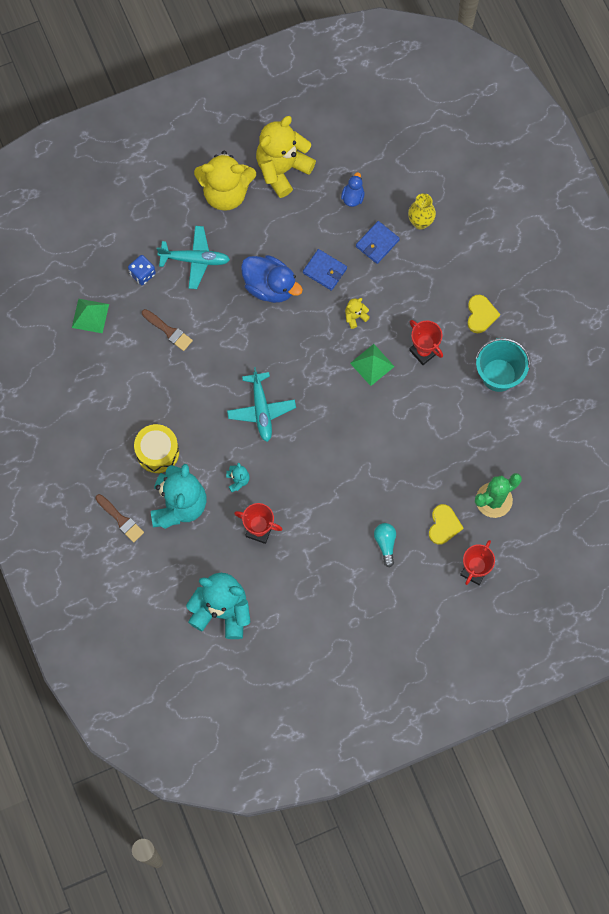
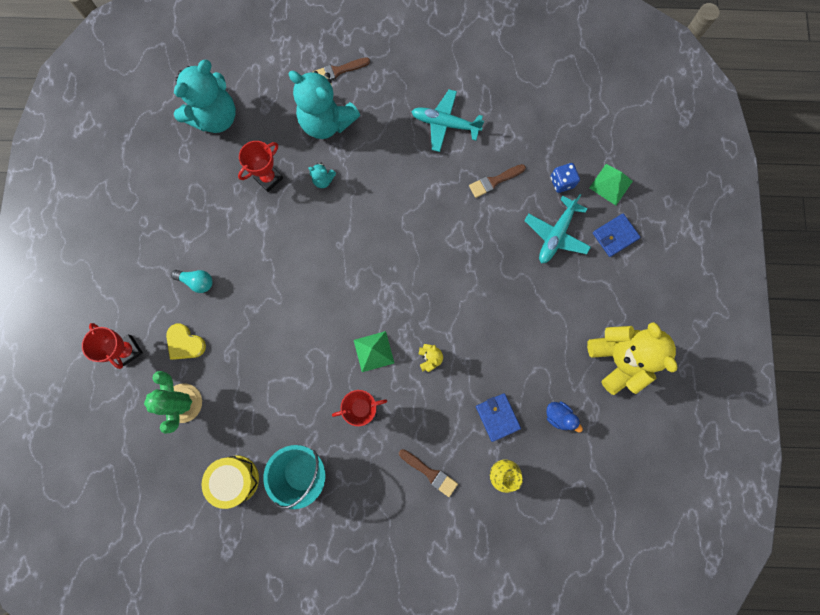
camera: 115 degrees right, 5 degrees up
green pyramid [72,299,109,333] -> green pyramid moved to [589,164,633,205]
yellow drum [134,424,179,473] -> yellow drum moved to [201,455,259,509]
yellow teddy bear [194,151,256,211] -> none
turquoise plane [227,367,296,442] -> turquoise plane moved to [411,89,484,152]
blue duck [241,255,303,303] -> none
blue wallet [303,249,347,291] -> blue wallet moved to [593,214,641,257]
yellow heart [467,295,500,334] -> none
none -> brown brush [399,449,458,497]

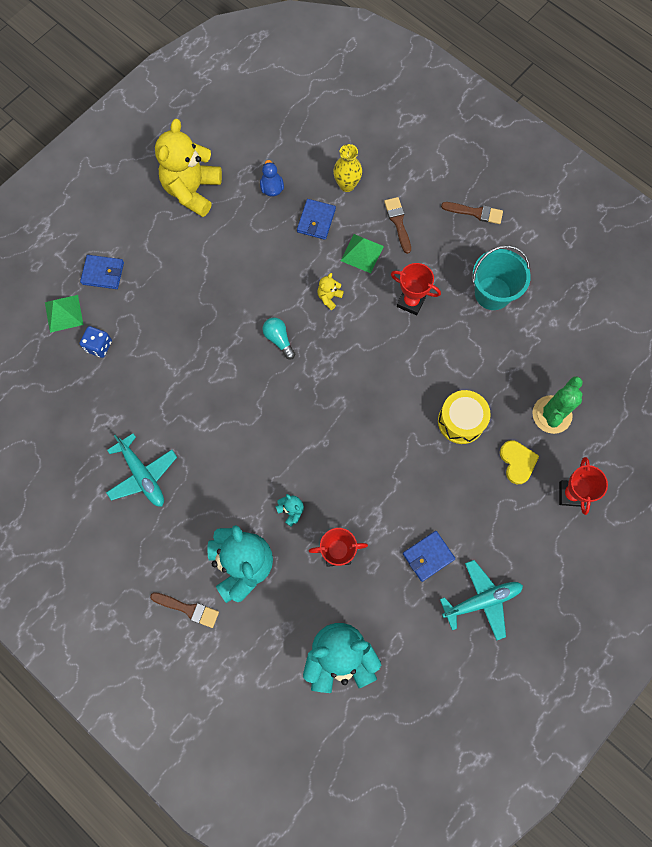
camera: 140 degrees left, 5 degrees down
turquoise light bulb [171,270,212,293] -> turquoise light bulb moved to [263,317,295,360]
yellow drum [201,455,259,509] -> yellow drum moved to [438,390,491,444]
green pyramid [354,331,394,372] -> green pyramid moved to [341,234,384,273]
brown brush [469,164,526,198] -> brown brush moved to [441,202,503,224]
turquoise plane [524,194,591,263] -> turquoise plane moved to [440,560,523,641]
none -> blue wallet [403,531,455,582]

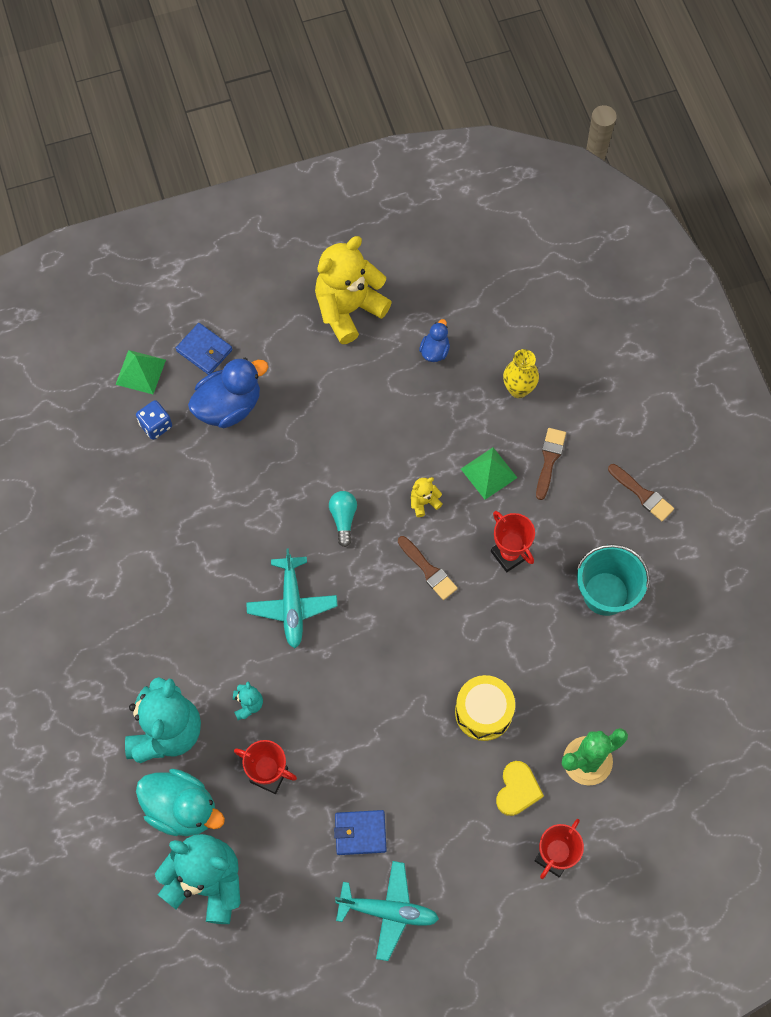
camera: 30 degrees right, 5 degrees down
turquoise plane [106,433,177,506] -> turquoise plane moved to [246,548,338,648]
brown brush [150,592,219,628] -> brown brush moved to [398,536,458,600]
blue wallet [297,199,336,240] -> none
none -> turquoise duck [136,769,225,836]
none -> blue duck [188,358,268,428]

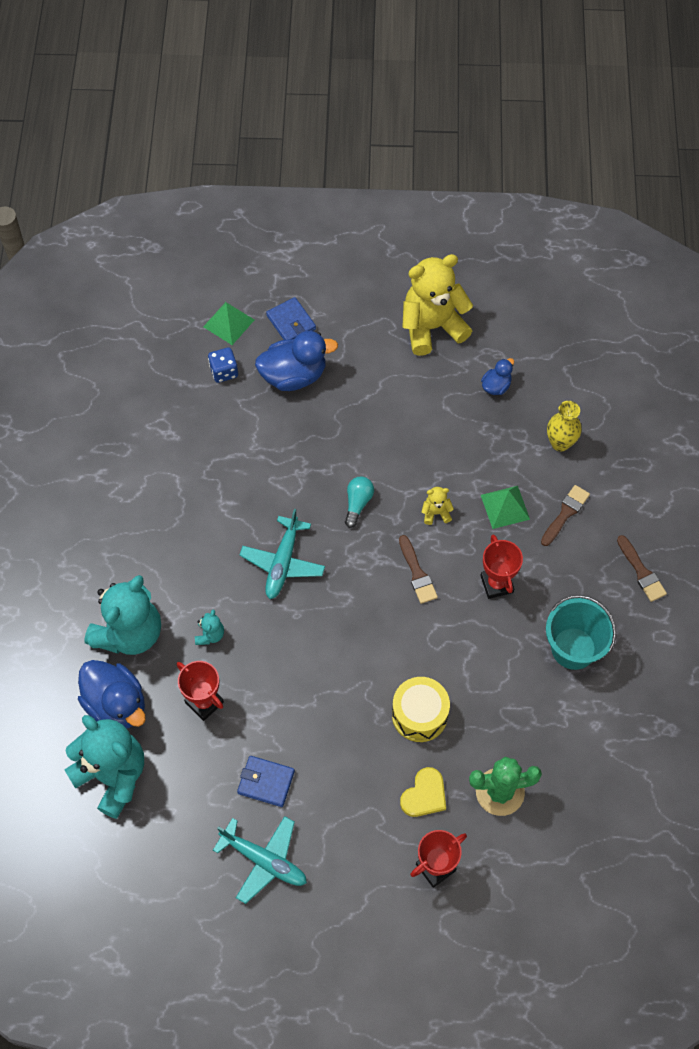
camera: 20 degrees right, 5 degrees down
turquoise duck [136,769,225,836] -> blue duck [78,660,146,728]

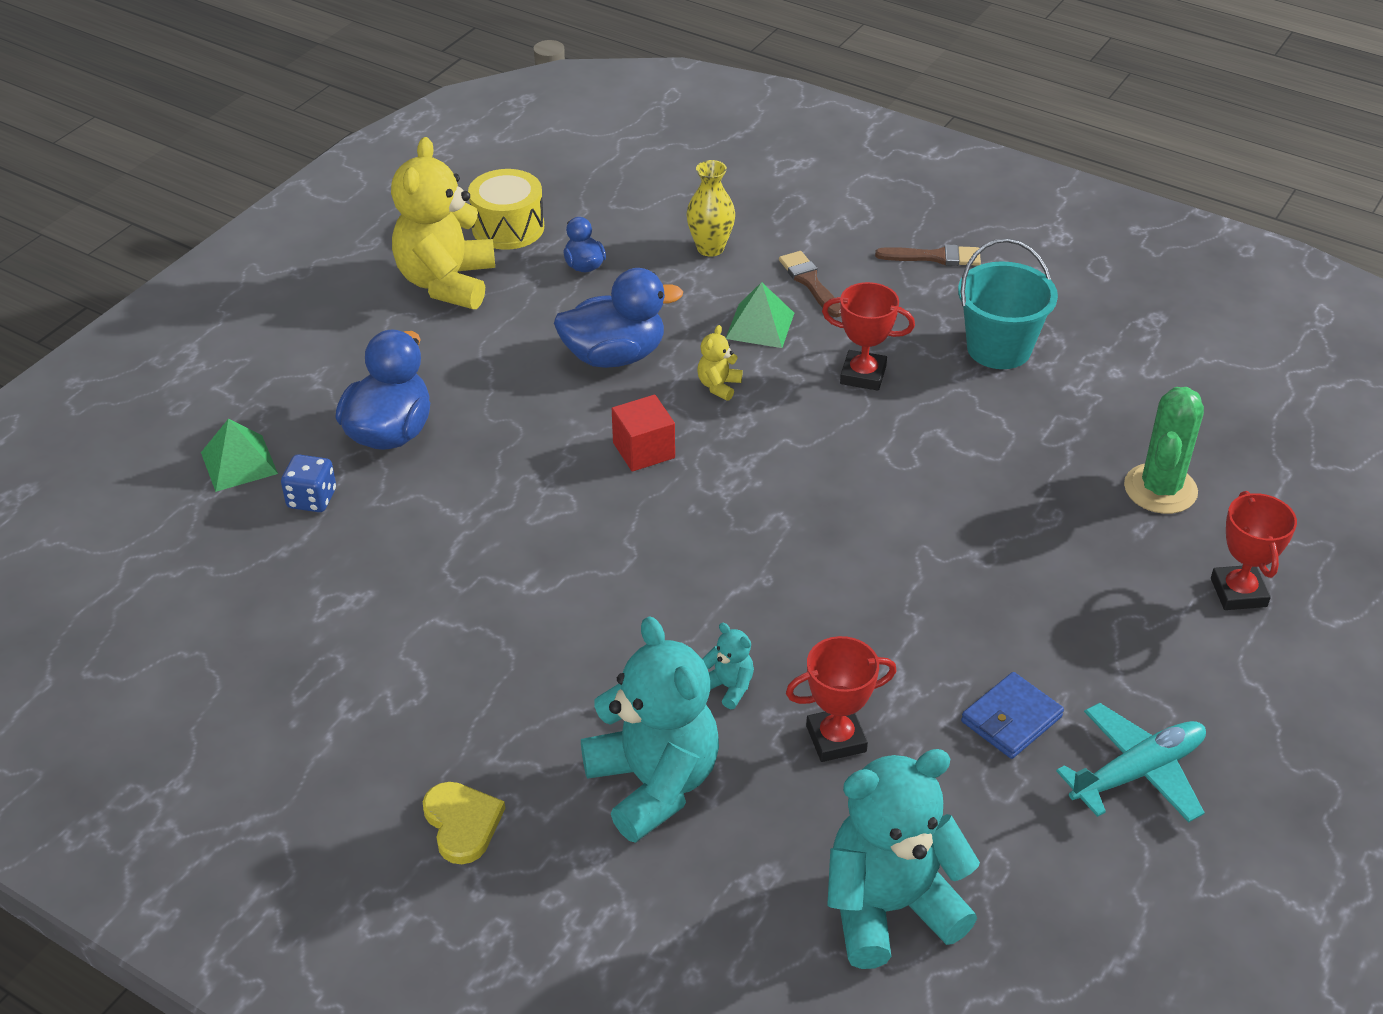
camera: 60 degrees left, 20 degrees down
blue duck [78,660,146,728] -> blue duck moved to [554,268,683,368]
turquoise plane [239,509,325,599] -> none
blue wallet [266,297,316,340] -> none
turquoise light bulb [345,477,374,528] -> red cube [612,395,675,472]
yellow drum [392,677,450,742] -> yellow drum moved to [468,169,544,250]
brown brush [399,535,438,604] -> none
yellow heart [400,767,446,817] -> yellow heart moved to [423,782,505,864]

